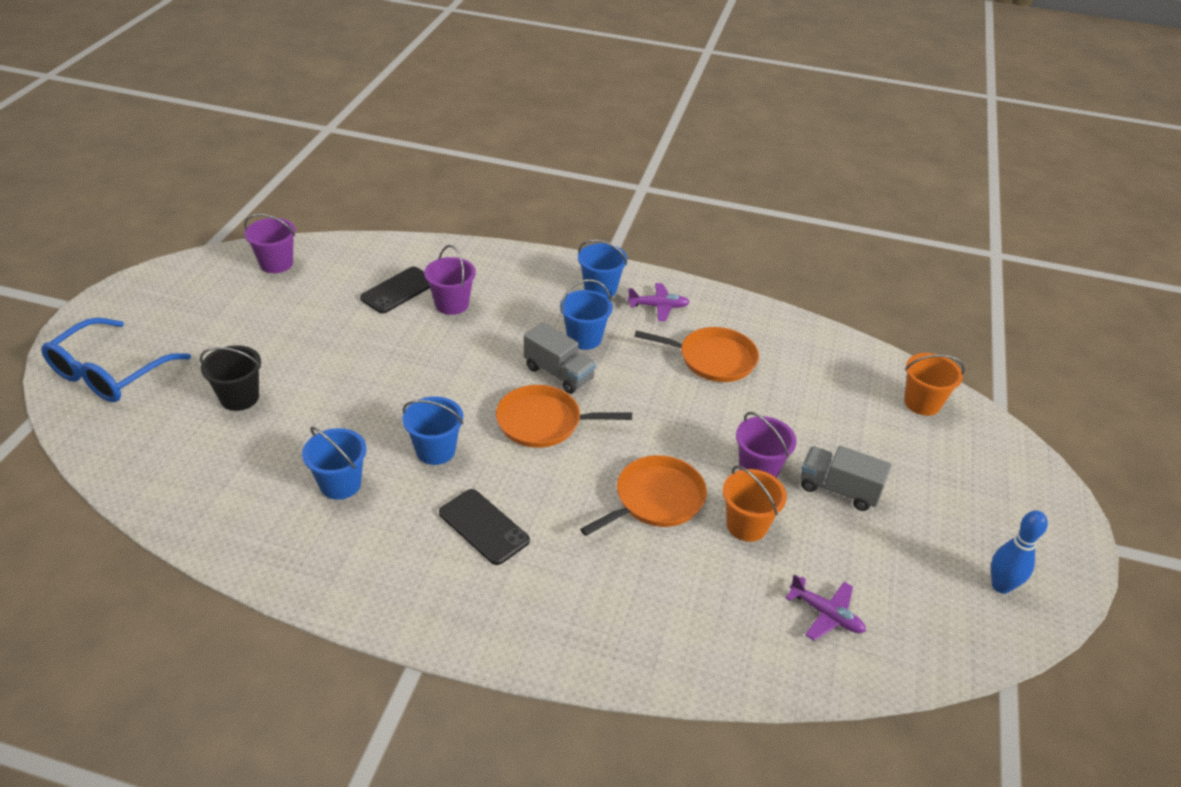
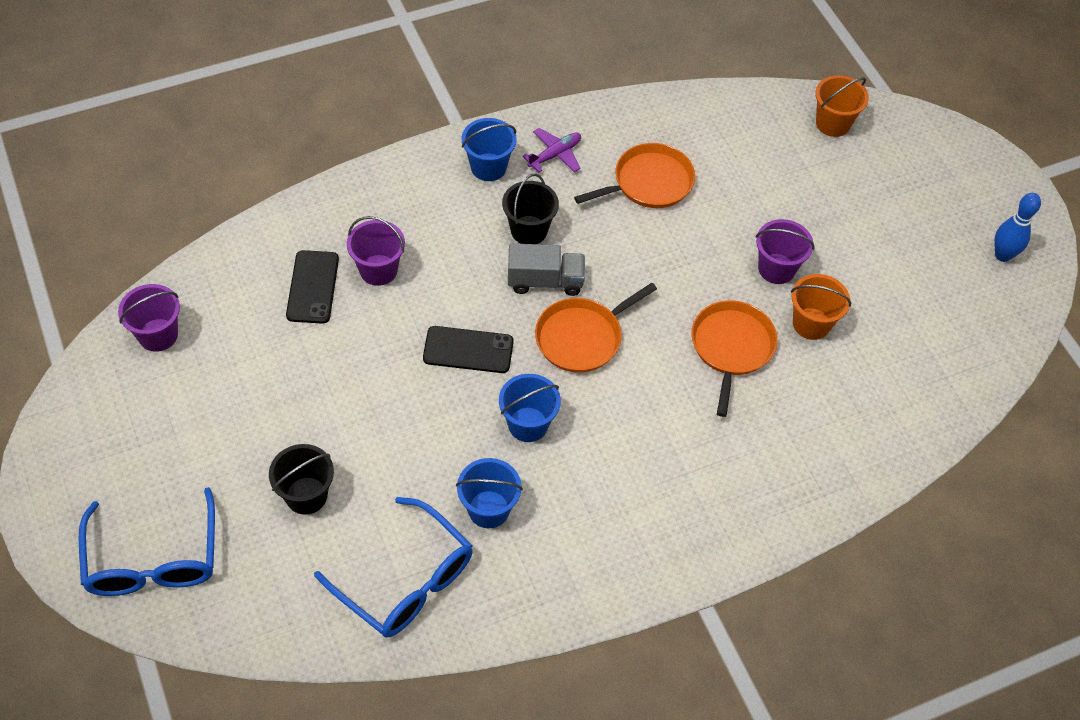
camera: 40 degrees left, 15 degrees up
black phone [439,489,530,565] -> black phone moved to [423,326,514,373]
blue bucket [560,279,613,350] -> black bucket [502,174,559,244]
purple plane [785,574,866,641] -> none
grey truck [800,446,892,511] -> none
none -> blue glasses [314,497,473,638]

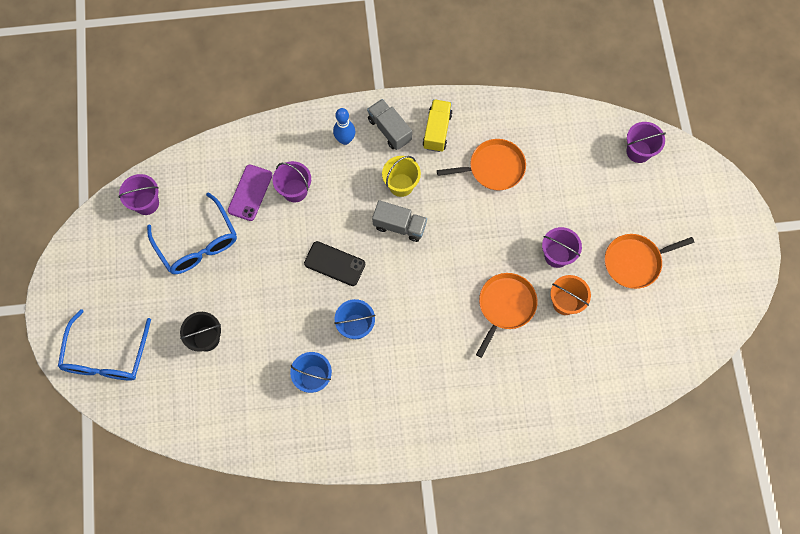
camera: 20 degrees right, 15 degrees up
black phone [286,250,339,324] -> purple phone [228,165,272,221]
blue glasses [314,497,473,638] -> blue glasses moved to [147,192,237,274]
blue bucket [462,118,517,181] -> grey truck [367,99,412,150]
black bucket [502,174,559,244] -> yellow bucket [382,156,421,197]
purple plane [522,128,581,173] -> yellow truck [423,99,452,152]
orange pan [535,283,657,373] -> orange pan moved to [605,234,694,289]
orange bucket [815,75,869,137] -> purple bucket [626,122,666,163]
blue bowling pin [994,193,1041,262] -> blue bowling pin moved to [333,108,355,145]

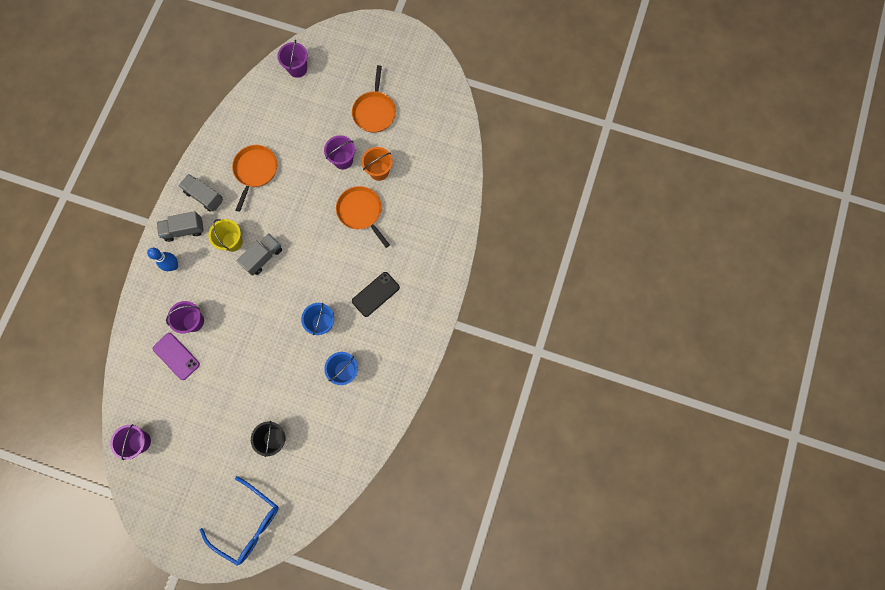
camera: 65 degrees left, 5 degrees up
blue glasses [147,192,237,274] -> none
black phone [304,241,365,286] -> black phone moved to [352,272,400,317]
yellow truck [423,99,452,152] -> grey truck [179,174,223,212]

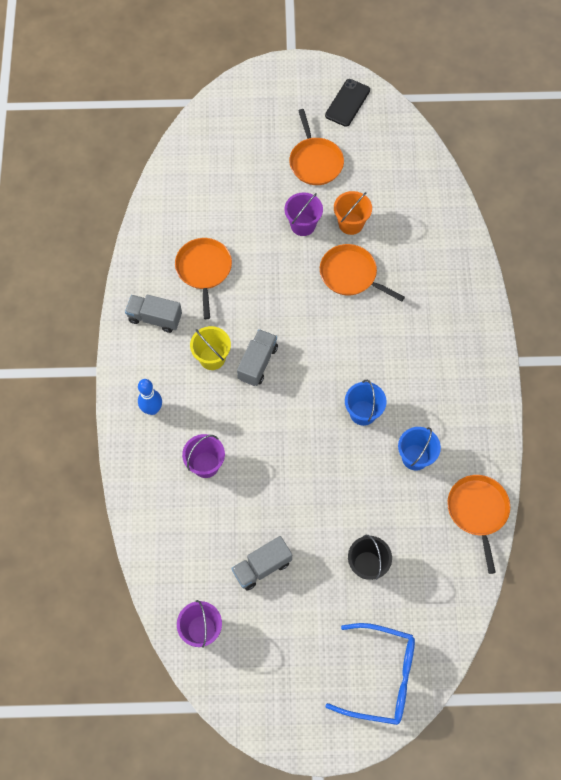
camera: 20 degrees left, 10 degrees down
purple phone [153,333,200,380] -> none
grey truck [157,211,204,242] -> grey truck moved to [231,536,292,591]
purple bucket [277,40,308,78] -> none
black phone [352,272,400,317] -> black phone moved to [325,79,370,127]
none -> orange pan [447,475,510,574]

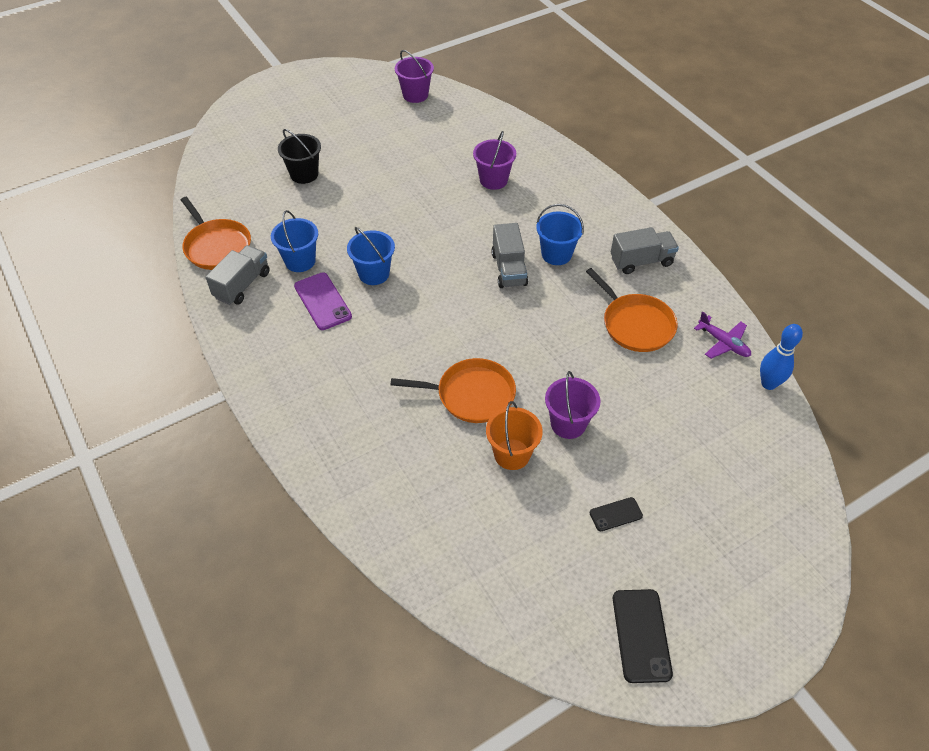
camera: 150 degrees right, 15 degrees down
blue bowling pin [138,379,162,415] -> blue bowling pin moved to [760,324,803,390]
yellow bucket [190,326,231,370] -> blue bucket [536,204,584,265]
grey truck [231,536,292,591] -> grey truck moved to [206,245,270,305]
orange pan [289,109,344,185] -> black phone [590,497,643,532]
blue glasses [325,623,415,725] -> none
none -> purple phone [294,272,352,330]
none -> purple plane [694,312,751,359]

